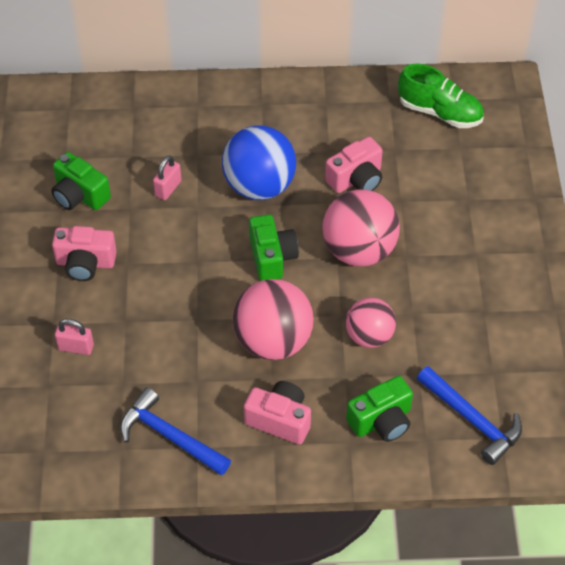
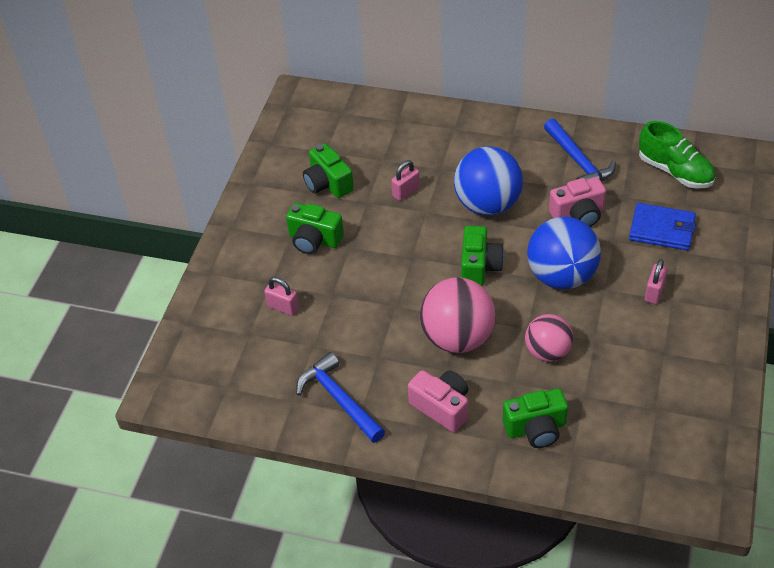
camera: 20 degrees right, 5 degrees down
pink camera [52,226,117,281] -> green camera [286,203,344,254]
pink ball [322,189,400,266] -> blue ball [527,217,601,289]
blue hammer [417,366,522,465] -> blue hammer moved to [544,119,616,182]
none -> blue wallet [629,203,696,250]
none -> pink padlock [645,259,668,304]

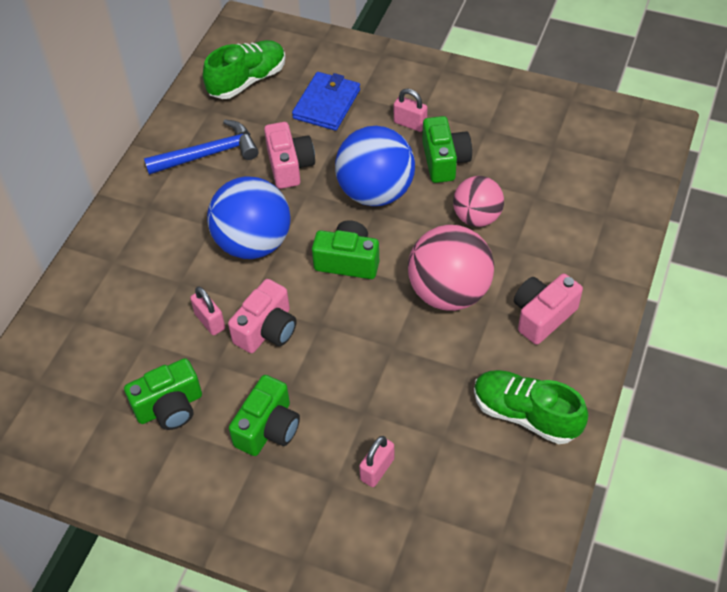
camera: 85 degrees left, 5 degrees up
blue hammer [296,352,385,443] -> green shoe [474,370,588,444]
green camera [503,389,568,448] -> green camera moved to [422,116,472,183]
none -> pink camera [228,279,297,353]

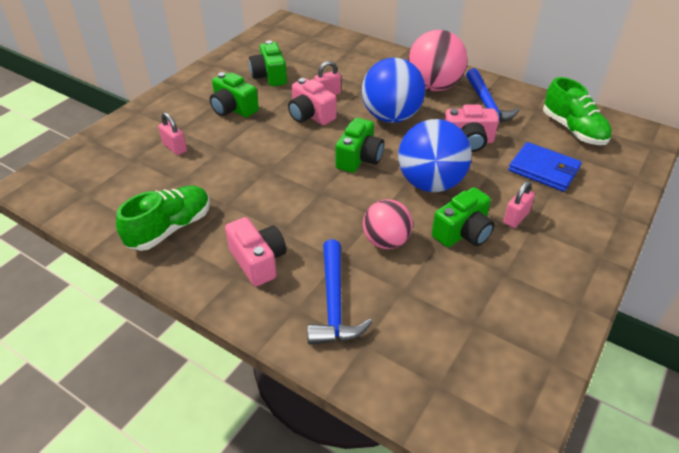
camera: 100 degrees right, 10 degrees down
pink ball [408,225,494,311] -> pink ball moved to [408,30,468,91]
green camera [422,116,472,183] -> green camera turned 45 degrees counterclockwise [432,187,495,247]
none -> blue hammer [307,239,372,345]

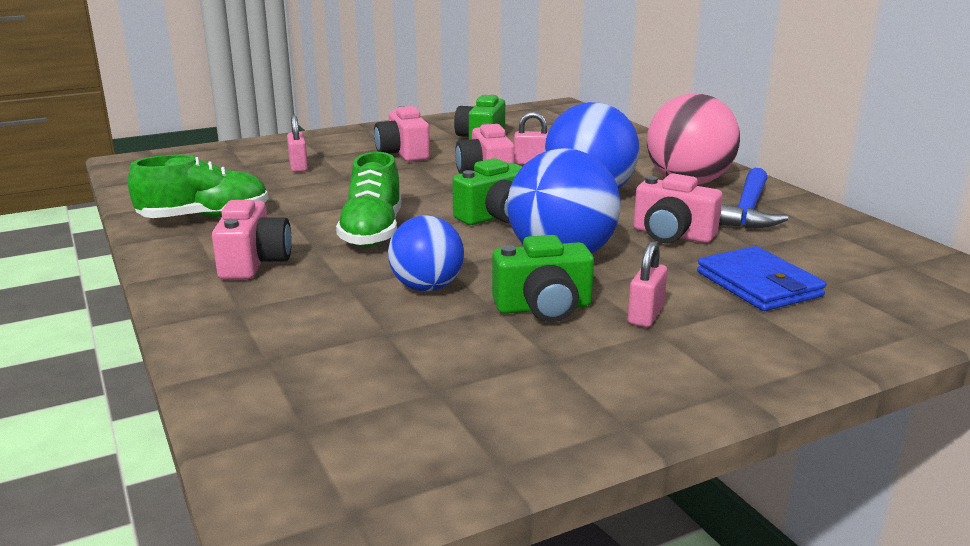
camera: 30 degrees right, 20 degrees down
green camera [210,72,259,117] -> pink camera [374,106,430,161]
blue hammer [307,239,372,345] -> none
pink ball [363,199,413,249] -> blue ball [388,215,464,292]
pink padlock [503,181,535,228] -> pink padlock turned 45 degrees counterclockwise [628,241,667,327]
green shoe [543,77,612,145] -> green shoe moved to [336,152,401,247]

